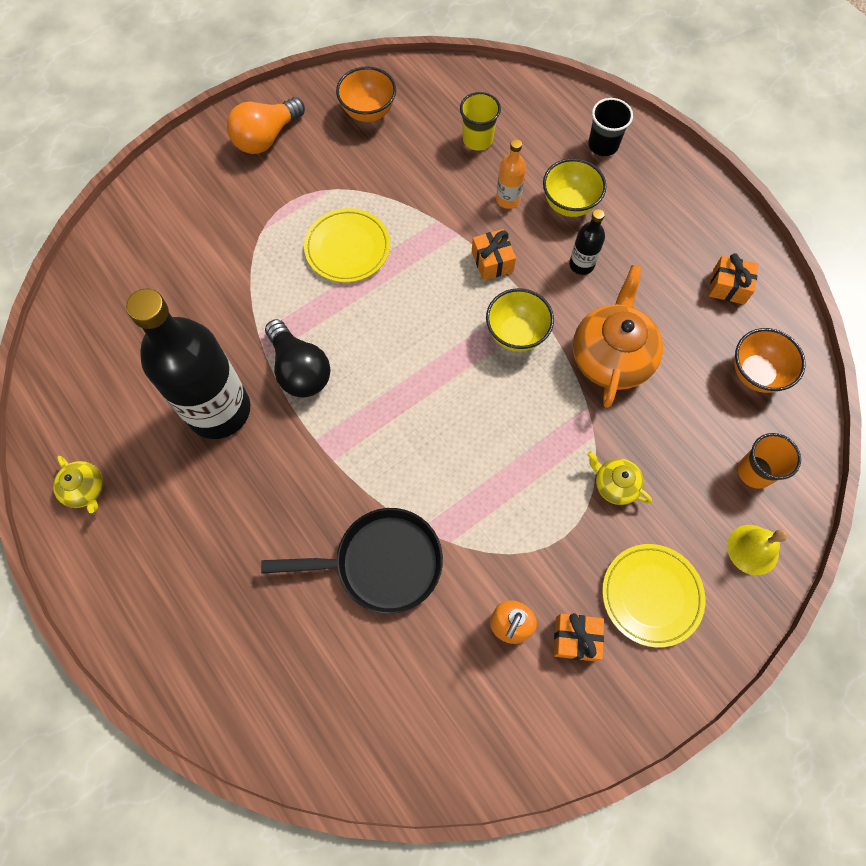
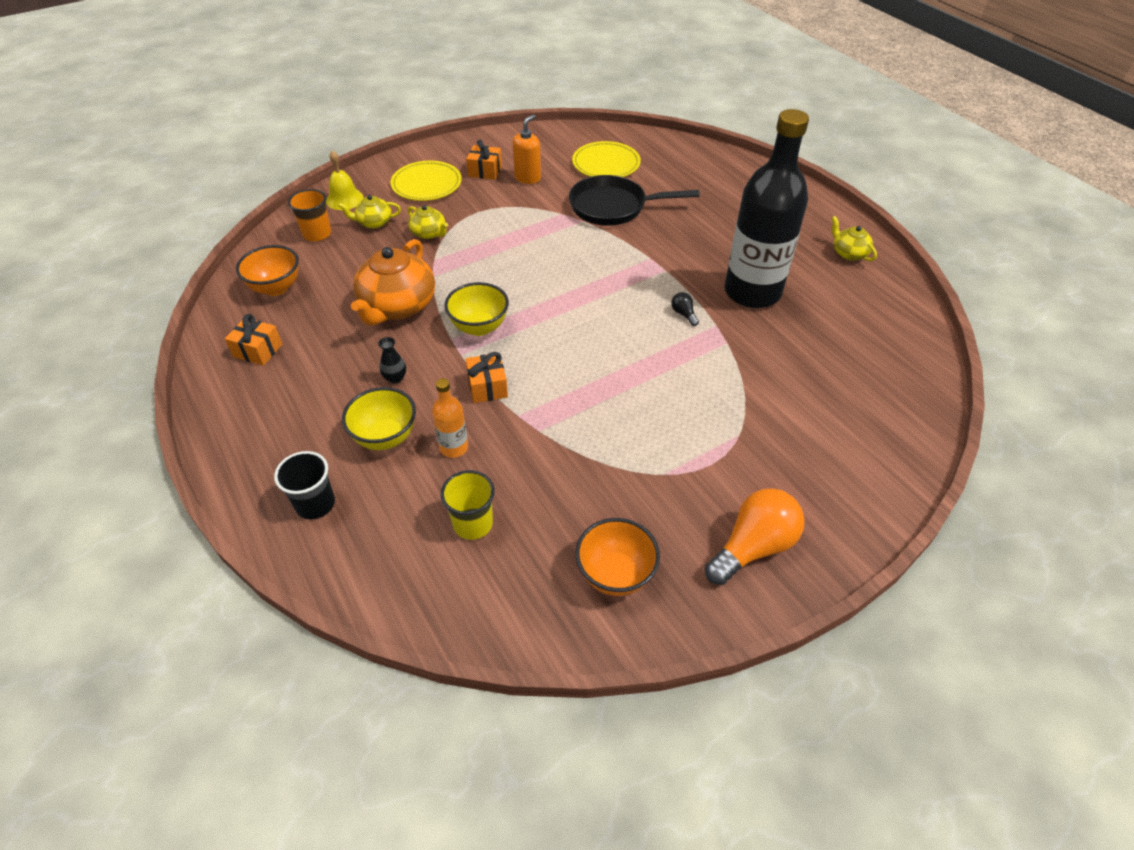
camera: 175 degrees left, 20 degrees down
black light bulb [265,319,331,398] -> black light bulb [671,292,699,326], size x0.43
yellow plate [304,208,390,282] -> yellow plate moved to [572,141,641,177]
black bottle [569,209,605,275] -> black vase [378,337,406,384]
none -> yellow teapot [338,195,401,229]

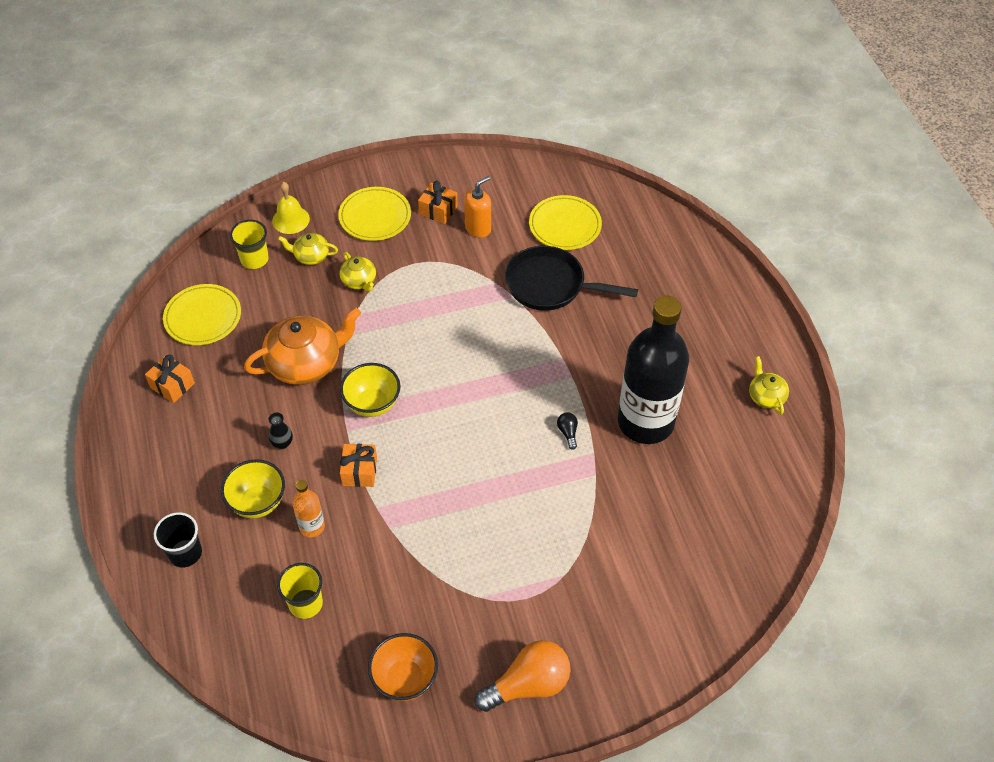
camera: 15 degrees right, 5 degrees up
orange bowl [236,245,299,296] -> yellow plate [163,284,241,345]
orange cup [288,189,331,241] -> yellow cup [230,220,269,269]
orange teapot [351,239,435,326] -> orange teapot turned 150 degrees counterclockwise [244,307,361,385]

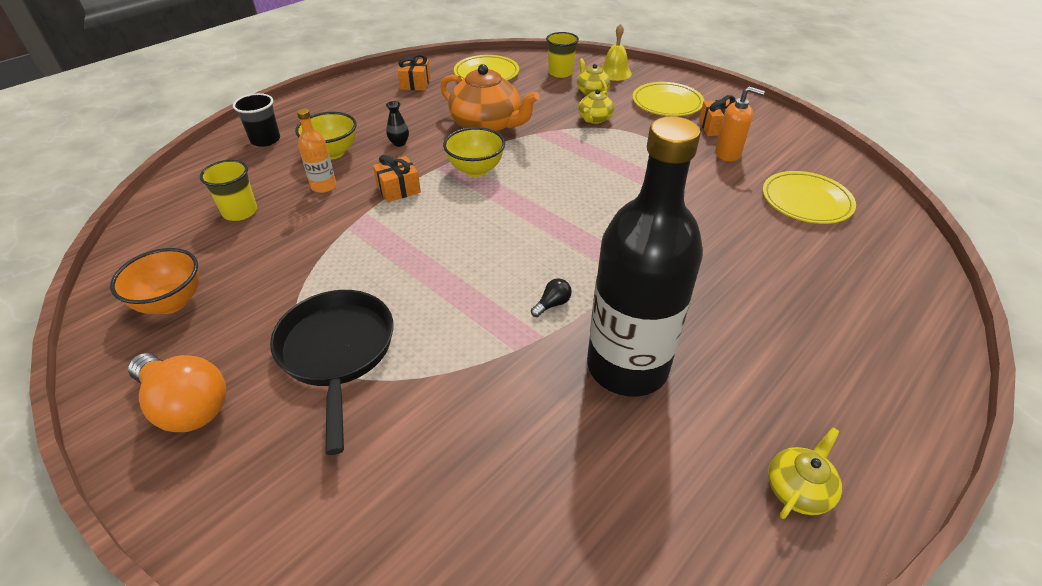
camera: 60 degrees right, 10 degrees down
black pan [505,246,638,311] -> black pan moved to [270,290,393,455]

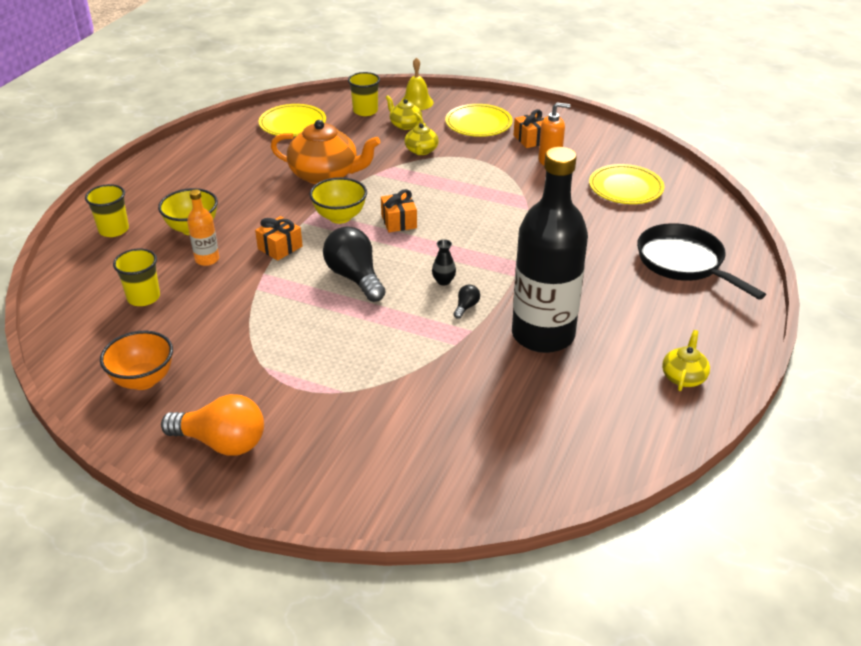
camera: 20 degrees left, 5 degrees down
black cup [233,93,280,147] -> yellow cup [85,184,129,237]
black pan [270,290,393,455] -> black pan moved to [637,223,766,300]
black vase [386,101,409,147] -> black vase moved to [432,239,456,285]
orange gift [398,54,431,91] -> orange gift moved to [381,189,417,232]
none -> black light bulb [323,227,386,302]

